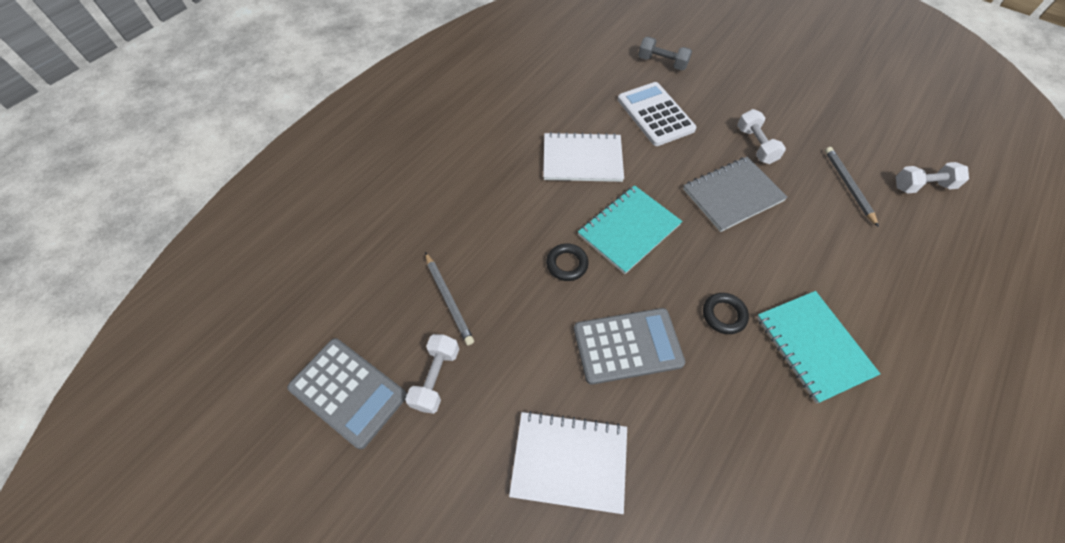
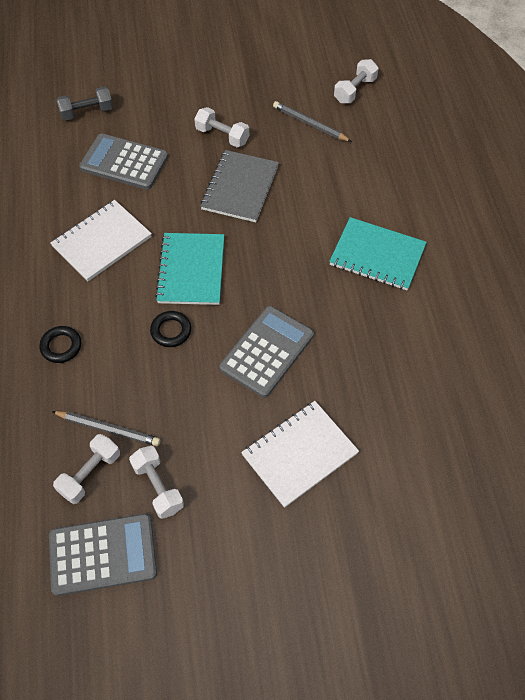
camera: 45 degrees left, 0 degrees up
white calculator [618,82,697,146] -> grey calculator [79,133,168,190]
black ring [703,293,749,334] -> black ring moved to [39,326,81,363]
none -> white dumbbell [53,434,120,504]

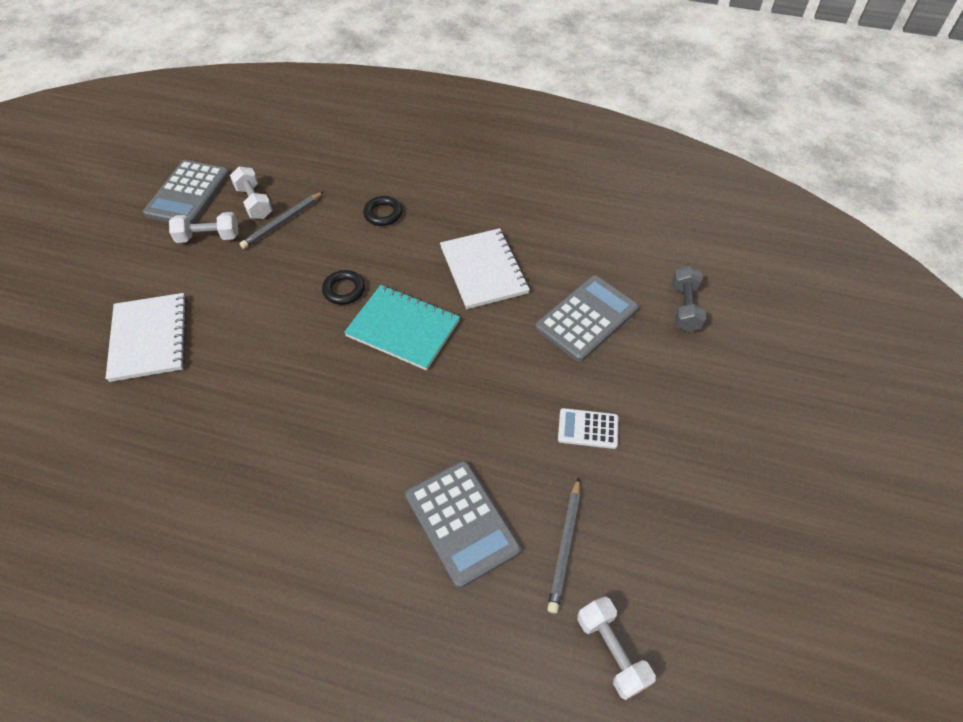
camera: 115 degrees right, 5 degrees down
white dumbbell [194,107,249,147] -> white calculator [558,408,618,449]
grey notebook [200,150,279,222] -> none
grey calculator [219,306,314,398] -> grey calculator moved to [405,461,521,588]
grey pencil [273,101,352,142] -> grey pencil turned 135 degrees clockwise [547,477,580,613]
turquoise notebook [329,217,427,290] -> none

